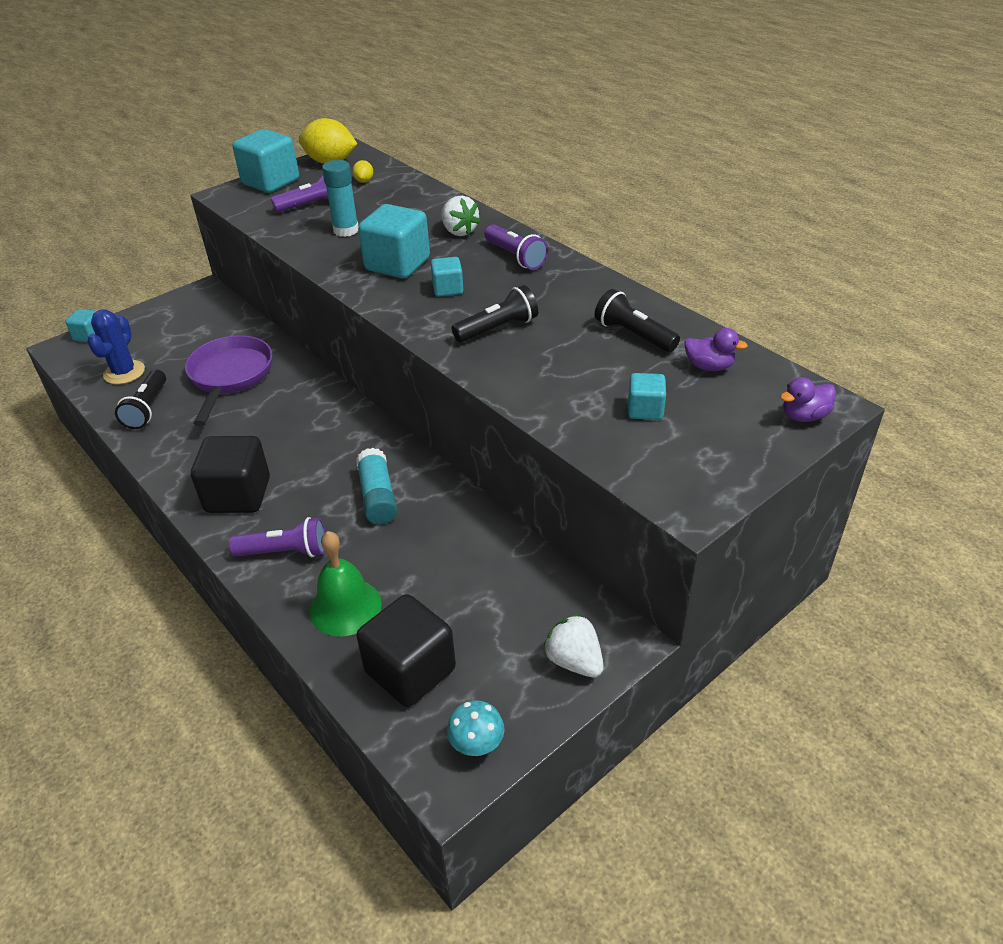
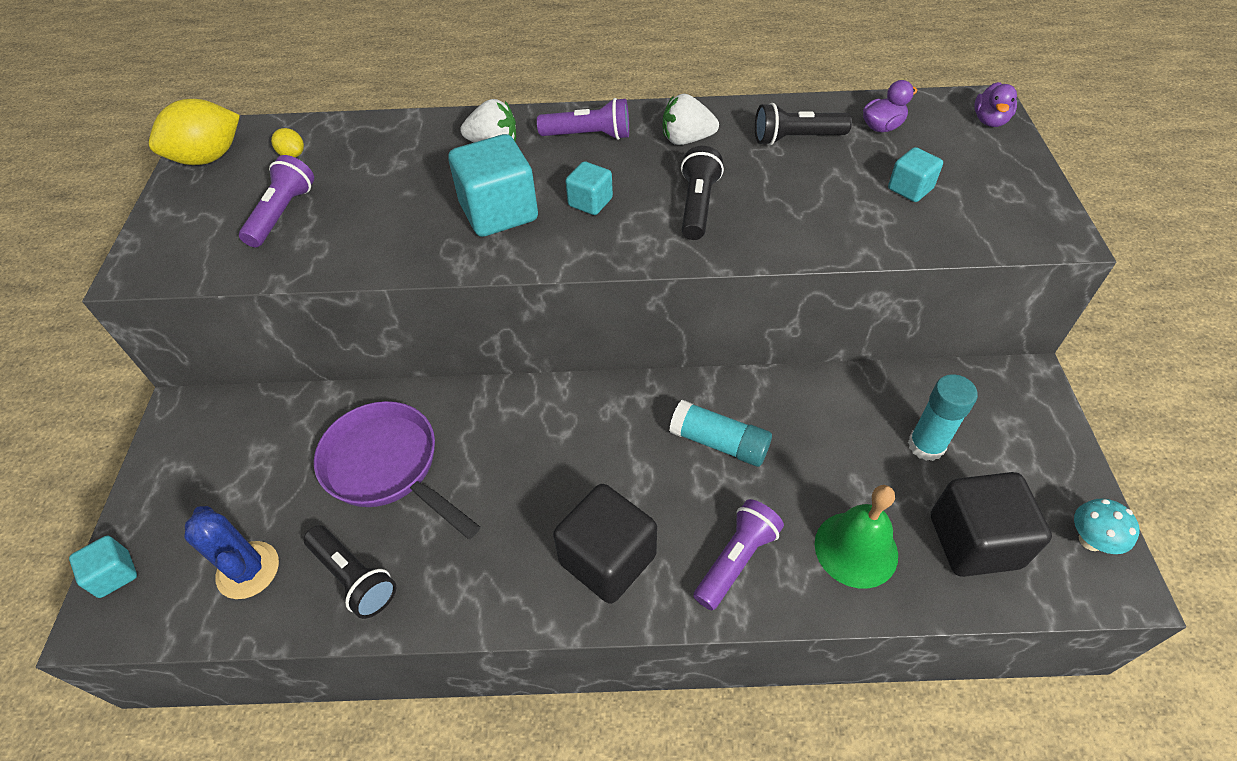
camera: 50 degrees left, 10 degrees up
turquoise cube [233,129,299,193] -> none
turquoise glue stick [322,160,358,237] -> turquoise glue stick moved to [908,374,978,461]
white strawberry [543,614,604,677] -> white strawberry moved to [663,94,719,145]

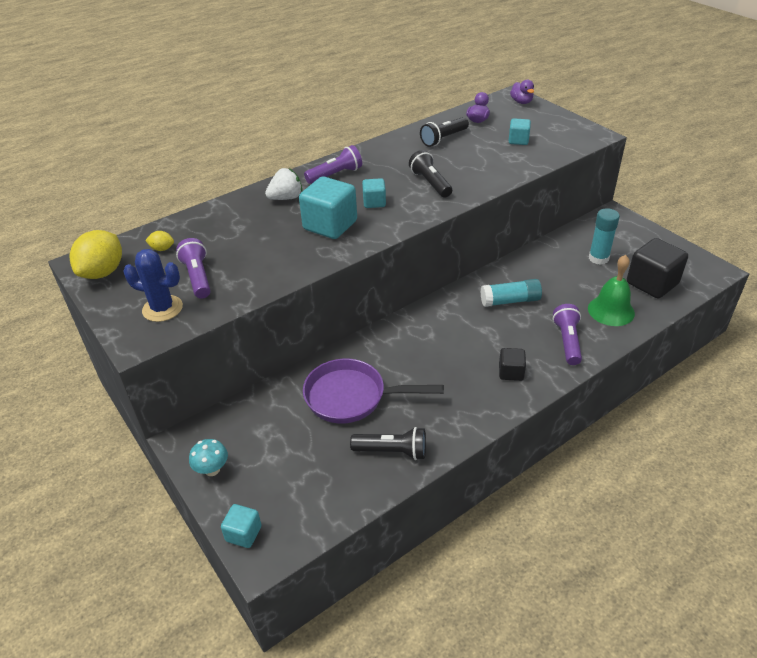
camera: 35 degrees left, 10 degrees down
blue cactus [184,506,279,599] -> blue cactus moved to [124,249,183,322]
black cube [553,484,657,604] -> black cube [499,348,526,381], size x0.53
white strawberry [663,94,719,145] -> none
turquoise mushroom [1074,498,1140,554] -> turquoise mushroom moved to [189,439,228,476]

